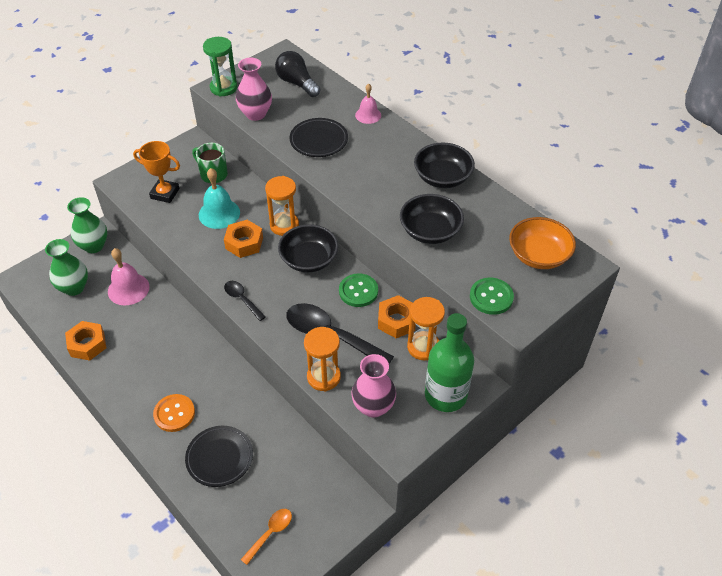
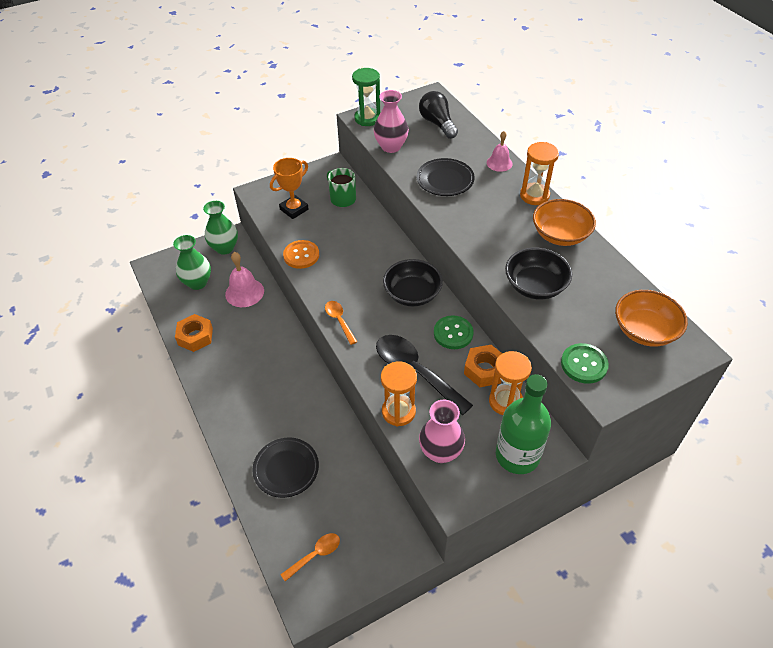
camera: 15 degrees right, 0 degrees up
orange trophy [133,141,180,203] -> orange trophy turned 75 degrees counterclockwise [270,158,309,219]
orange button [153,394,195,432] -> orange button moved to [283,240,319,269]
turquoise bell [199,168,240,229] -> none
orange nut [224,220,263,258] -> none
black spoon [224,281,266,321] -> orange spoon [325,301,357,345]
orange hourglass [265,176,299,236] -> orange hourglass moved to [520,142,559,205]
black bowl [414,143,475,188] -> orange bowl [533,199,596,246]

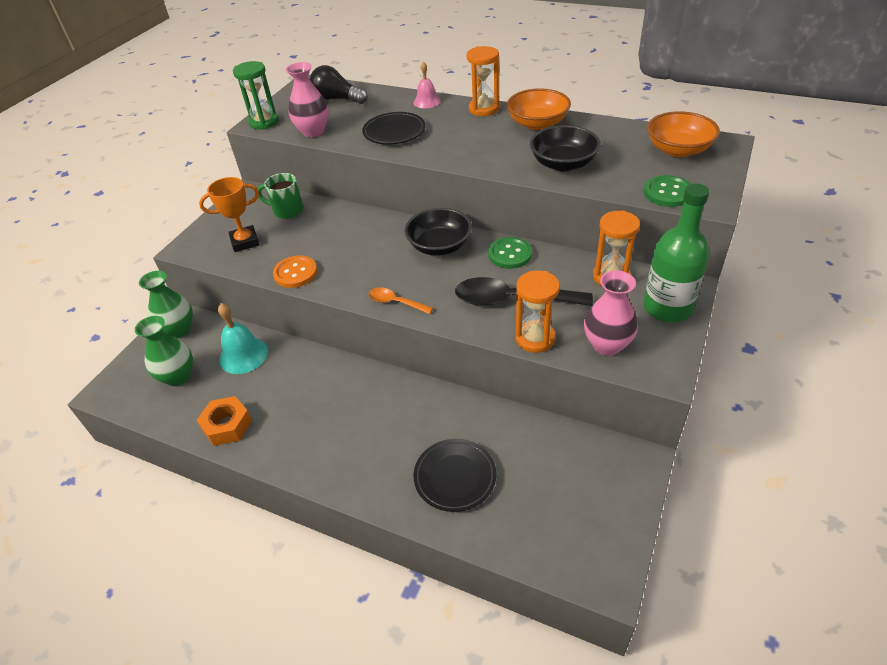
camera: 35 degrees left, 5 degrees down
pink bell [225,252,264,307] -> turquoise bell [218,303,268,374]
orange trophy [270,158,309,219] -> orange trophy turned 60 degrees clockwise [199,177,260,252]
orange spoon [280,533,340,582] -> none
orange nut [464,345,502,387] -> none

